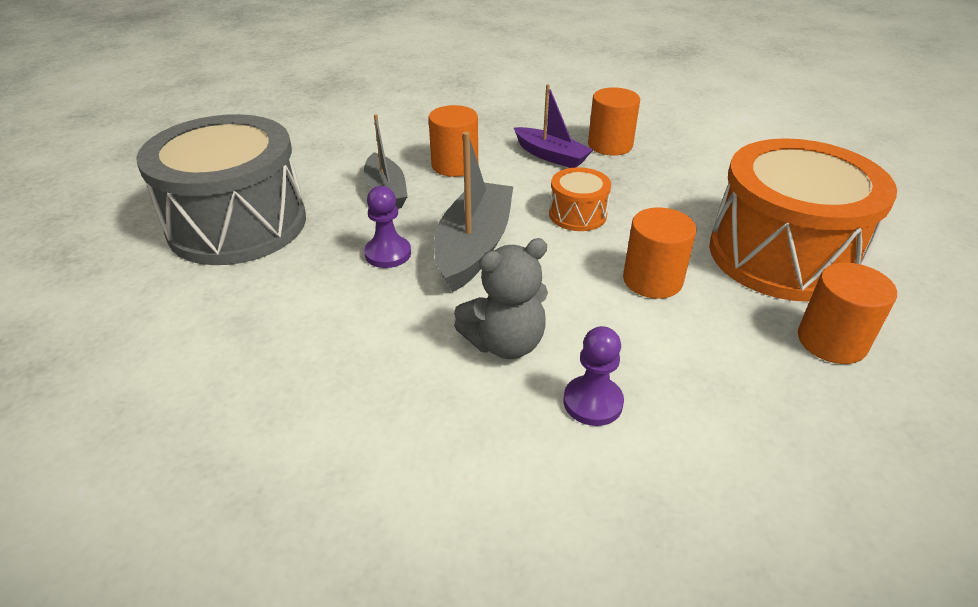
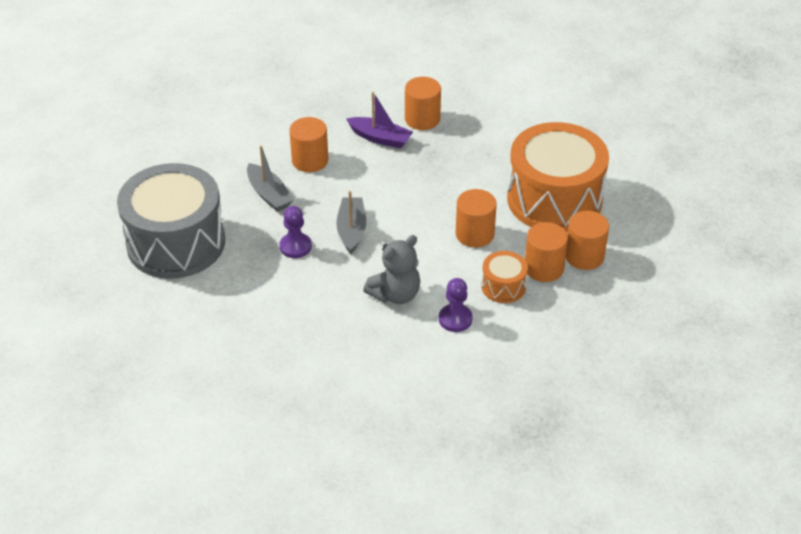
camera: 15 degrees left, 5 degrees up
grey boat [434,132,513,292] -> grey boat [336,191,366,254], size x0.65
orange drum [549,167,611,231] -> orange drum moved to [481,251,528,303]
none -> orange cylinder [525,222,568,282]

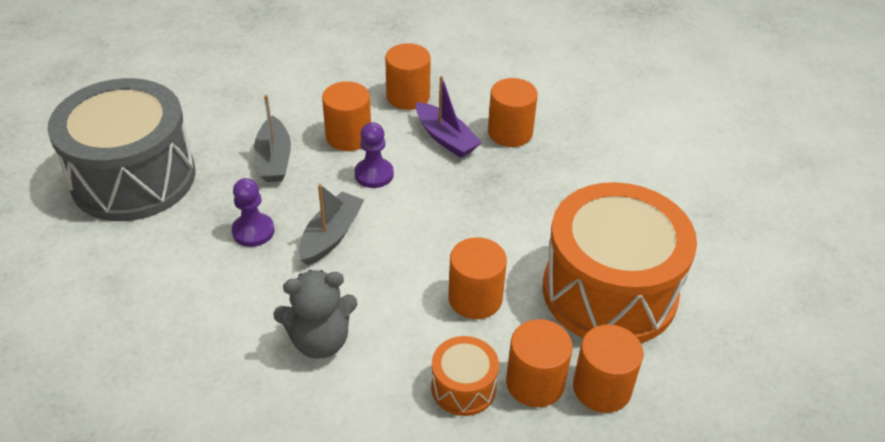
camera: 25 degrees right, 0 degrees up
purple pawn [439,278,473,332] -> purple pawn moved to [354,122,394,188]
none -> orange cylinder [385,43,431,110]

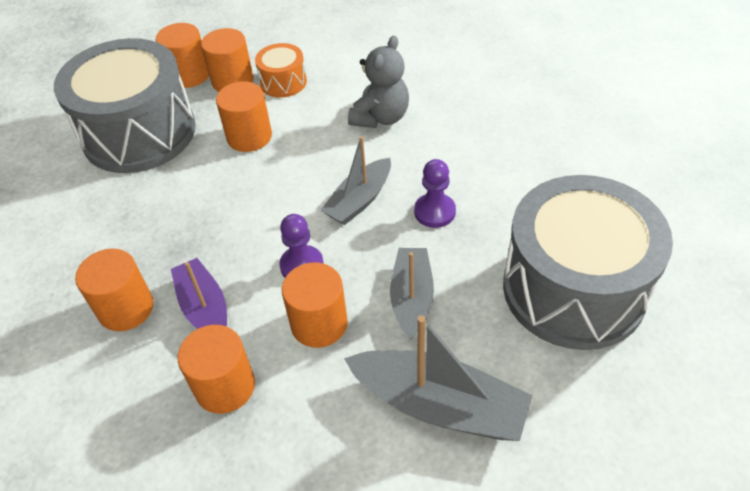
camera: 165 degrees left, 5 degrees up
grey teddy bear [273,270,357,359] -> grey teddy bear turned 120 degrees clockwise [348,36,409,128]
orange drum [543,182,697,343] -> grey drum [54,38,196,173]
none -> grey boat [344,315,532,441]

